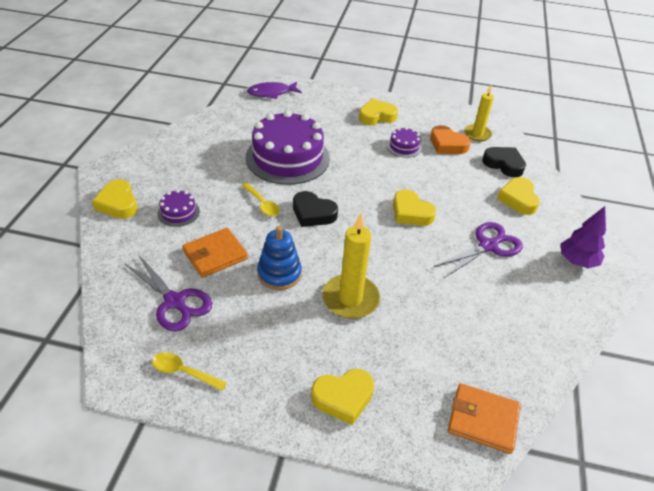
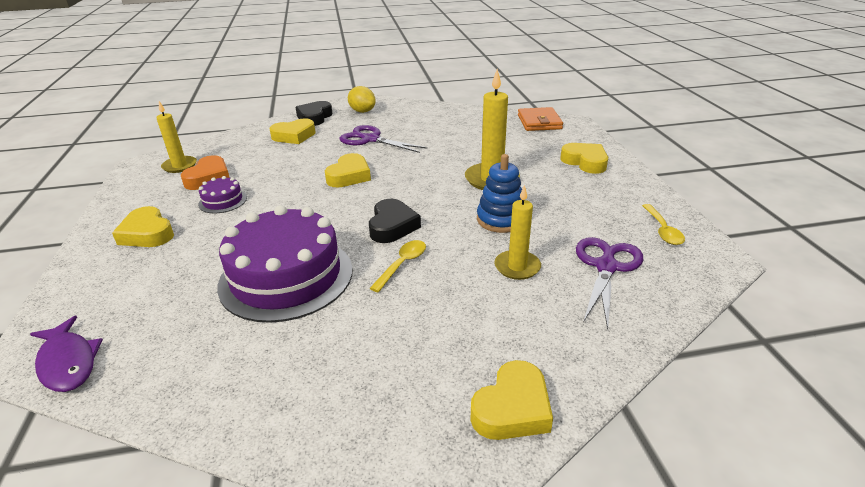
camera: 110 degrees left, 10 degrees down
purple cake [157,189,200,227] -> none
orange wallet [182,228,248,278] -> yellow candle [494,185,541,280]
black heart [482,147,526,178] -> black heart moved to [295,101,333,126]
purple tree [560,206,606,268] -> yellow lemon [348,86,376,113]

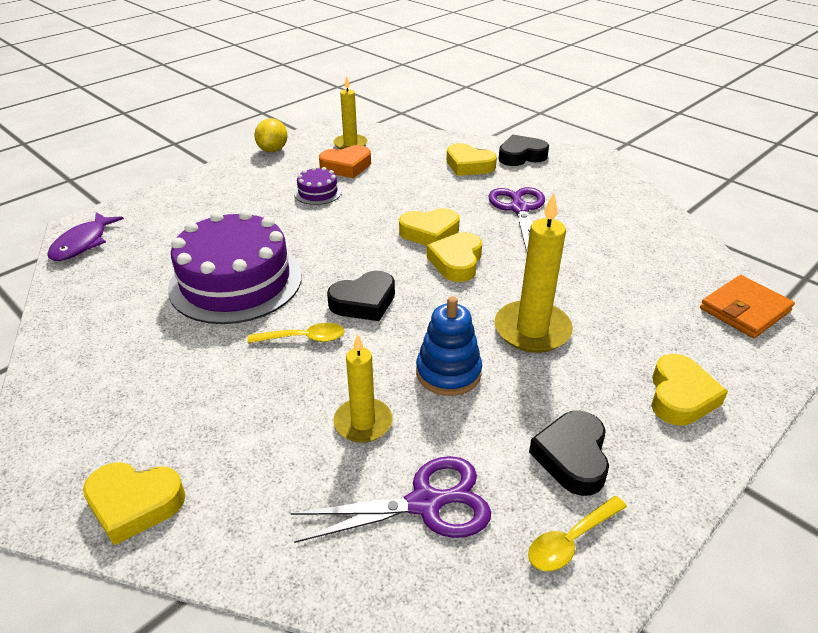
camera: 55 degrees right, 5 degrees up
yellow heart [112,206,174,247] -> yellow heart moved to [427,232,482,282]
yellow lemon [348,86,376,113] -> yellow lemon moved to [254,118,287,152]
none -> black heart [529,411,609,496]

